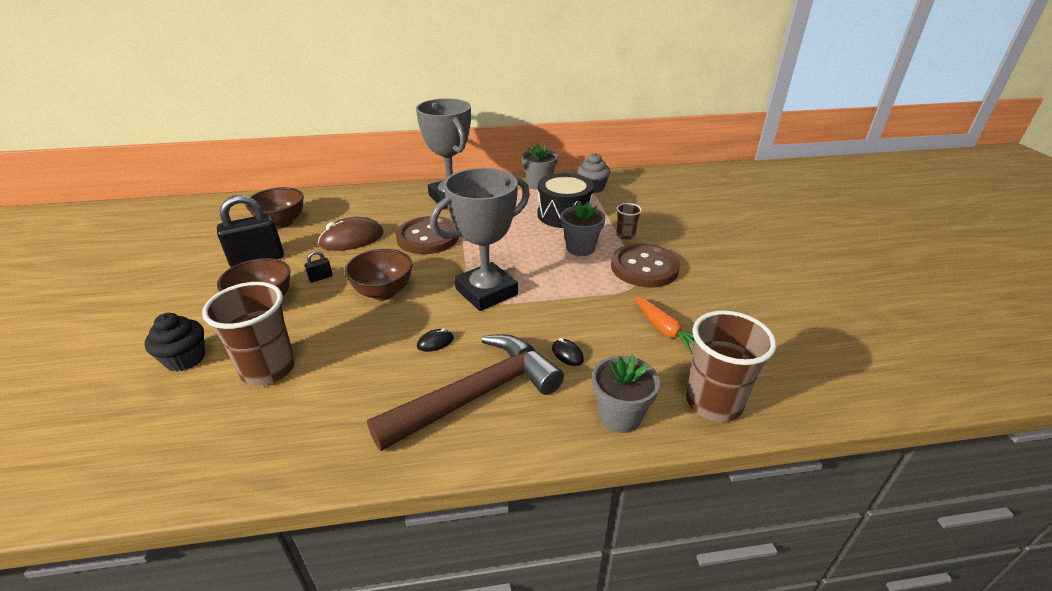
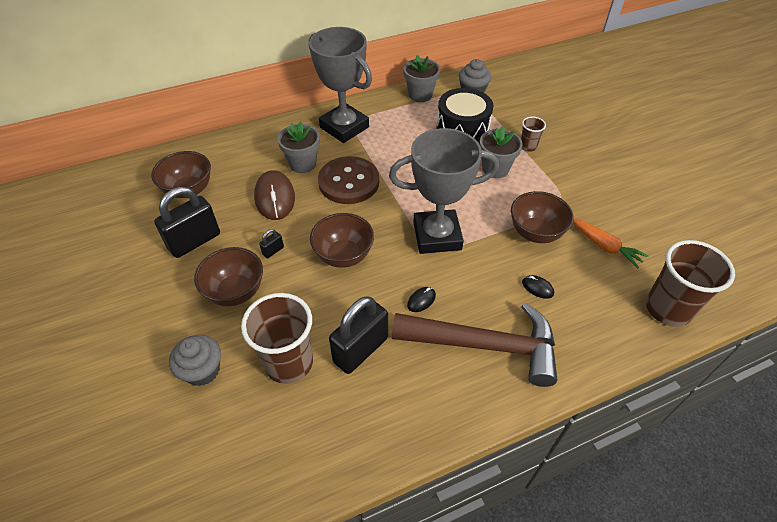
camera: 15 degrees left, 15 degrees up
black cupcake [144,313,205,372] -> grey cupcake [169,335,221,386]
brown mouse [318,217,384,251] -> brown mouse turned 60 degrees counterclockwise [254,170,295,220]
brown hammer [367,334,564,451] -> brown hammer turned 60 degrees clockwise [392,303,557,387]
grey trophy [430,168,530,311] -> grey trophy turned 45 degrees clockwise [389,128,499,254]
grey flower pot [592,354,660,433] -> grey flower pot moved to [278,121,320,173]
brown button [611,243,680,288] -> none
none -> black padlock [329,296,388,374]
none -> brown bowl [511,191,574,243]

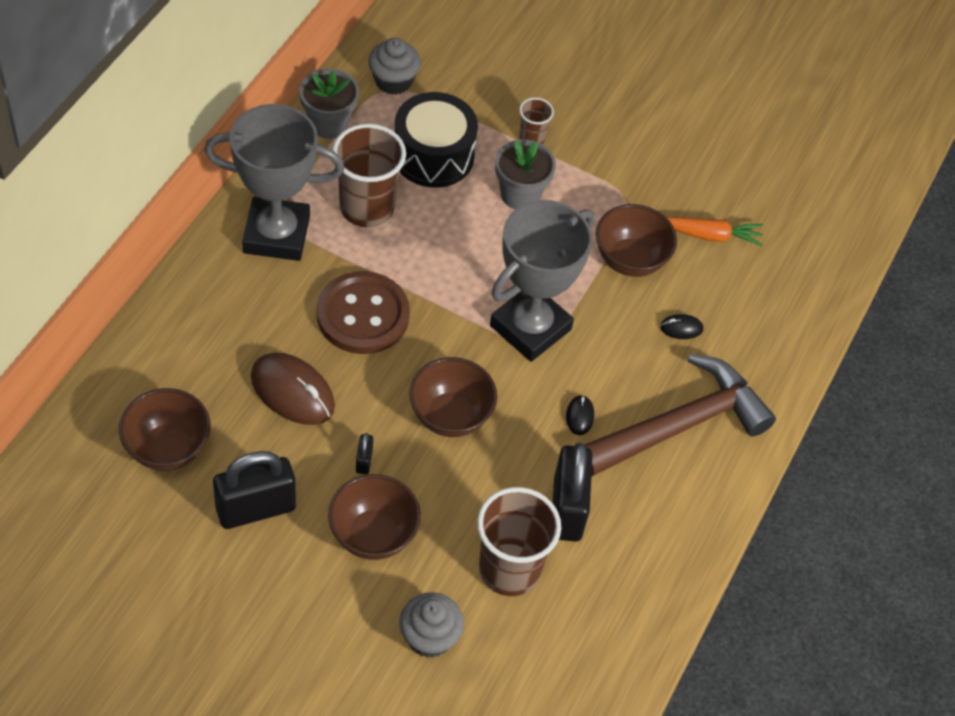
camera: 45 degrees left, 5 degrees up
black padlock [154,187,220,258] -> black padlock turned 60 degrees clockwise [213,451,296,529]
grey flower pot [278,121,320,173] -> none
brown cup [646,240,735,327] -> brown cup moved to [332,124,406,227]

